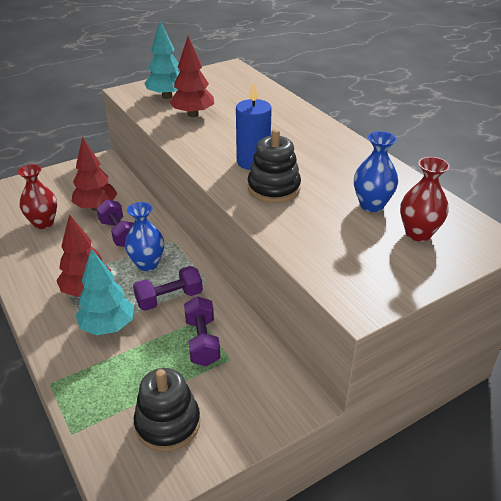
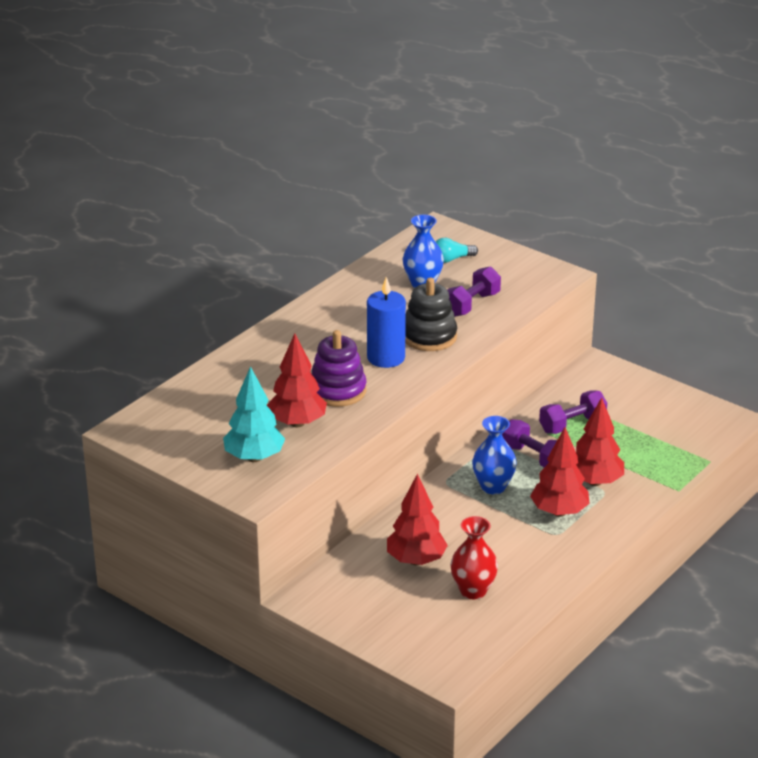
camera: 110 degrees left, 5 degrees down
turquoise tree [76,249,134,335] -> red tree [576,397,624,486]
purple dumbbell [96,200,134,247] -> purple dumbbell moved to [448,267,501,317]
black stacking toy [134,368,200,452] -> none
red vase [400,157,450,242] -> turquoise light bulb [435,238,478,263]
none -> purple stacking toy [311,330,367,407]

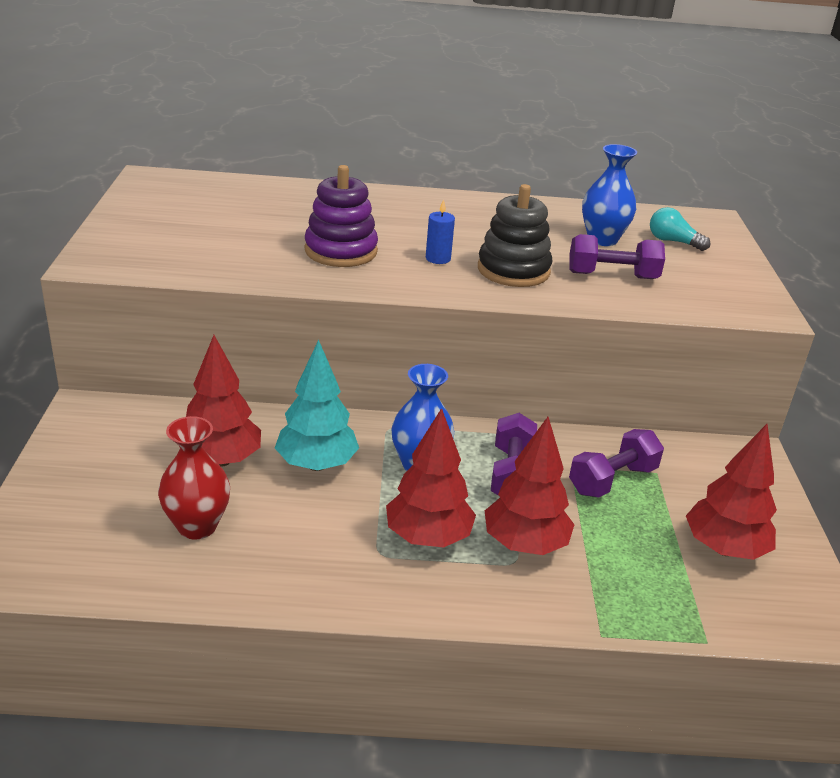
camera: 50 degrees right, 0 degrees up
turquoise tree [223,366,285,462] -> turquoise tree moved to [275,340,359,471]
red tree [267,333,327,427] -> red tree moved to [686,424,777,560]
blue candle [367,277,406,368] -> blue candle [426,199,455,264], size x0.52
purple dumbbell [539,390,607,434] -> purple dumbbell turned 60 degrees counterclockwise [569,429,664,498]

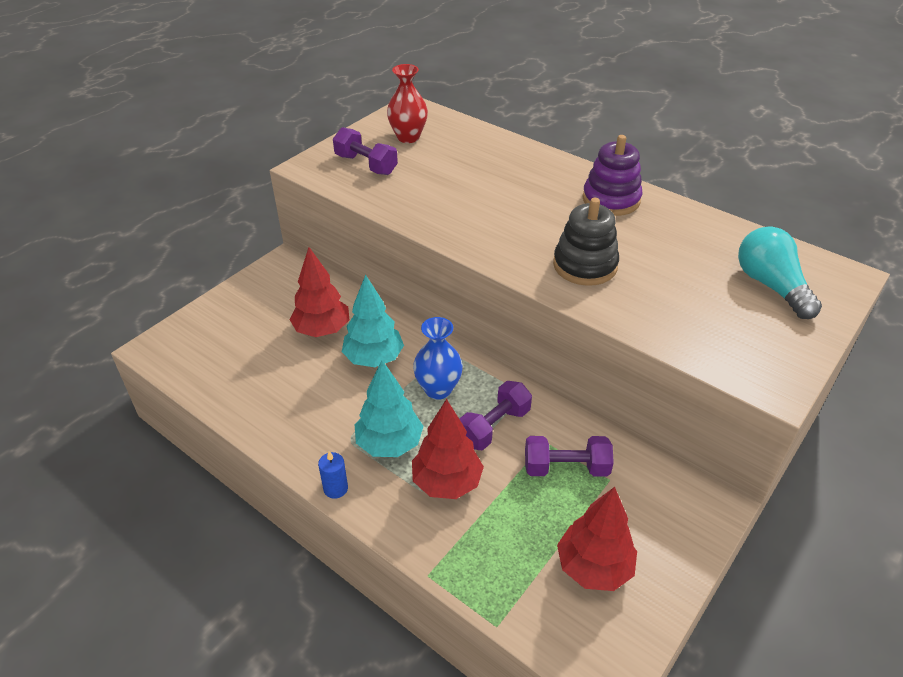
camera: 40 degrees right, 10 degrees up
red vase [158,416,230,540] -> red vase moved to [387,64,428,143]
purple stacking toy [305,165,378,267] -> purple stacking toy moved to [583,135,643,216]
red tree [386,408,476,547] -> turquoise tree [355,360,423,457]
blue candle [426,199,455,264] -> blue candle moved to [318,451,348,499]
purple dumbbell [569,234,665,279] -> purple dumbbell moved to [333,127,398,175]
blue vase [582,144,637,246] -> none
turquoise light bulb [650,207,710,251] -> turquoise light bulb [738,226,822,319], size x1.70

